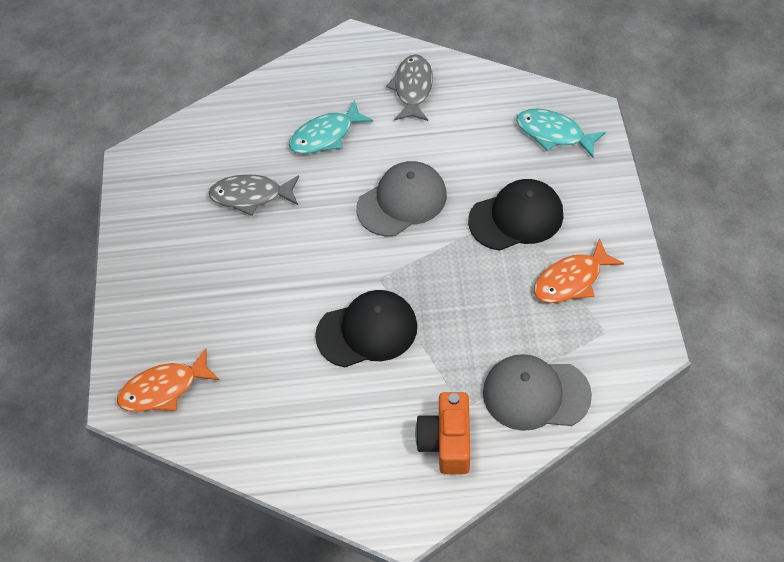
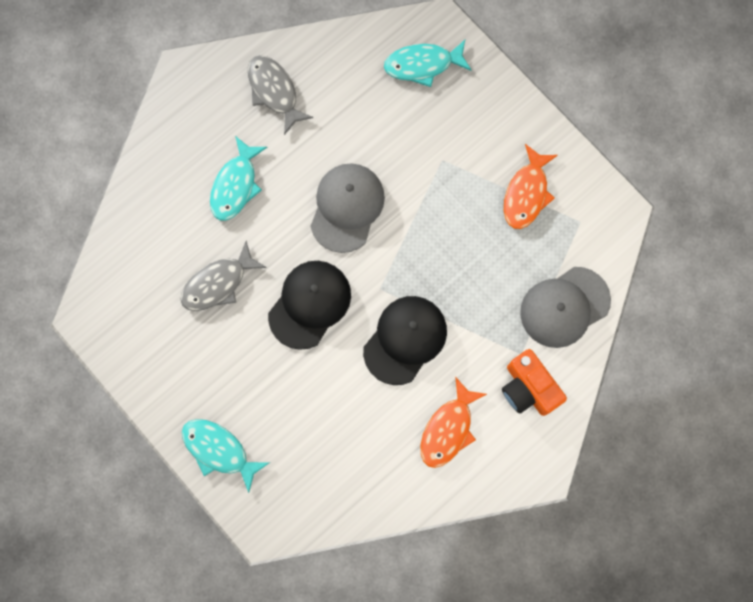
camera: 40 degrees left, 20 degrees up
orange fish [117,348,219,412] -> orange fish moved to [421,377,487,468]
black cap [468,179,563,251] -> black cap moved to [268,261,351,350]
none -> turquoise fish [182,419,270,493]

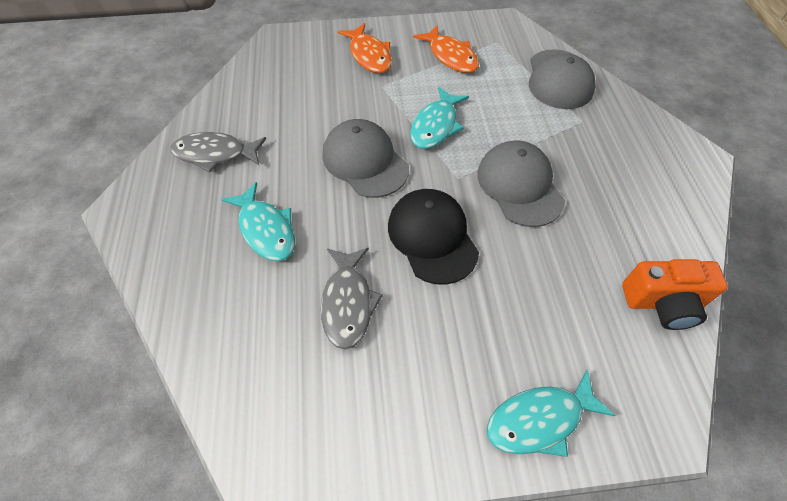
camera: 55 degrees left, 20 degrees down
black cap [363,296,447,385] -> grey cap [477,140,565,227]
turquoise fish [384,40,472,87] -> turquoise fish moved to [410,87,469,149]
orange fish [421,377,487,468] -> orange fish moved to [338,23,392,73]
orange camera [502,349,567,416] -> orange camera moved to [622,259,728,330]

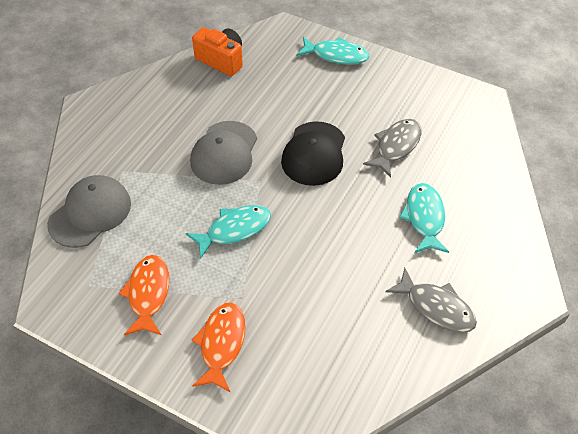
camera: 145 degrees left, 5 degrees down
grey cap [323,119,409,198] -> none

